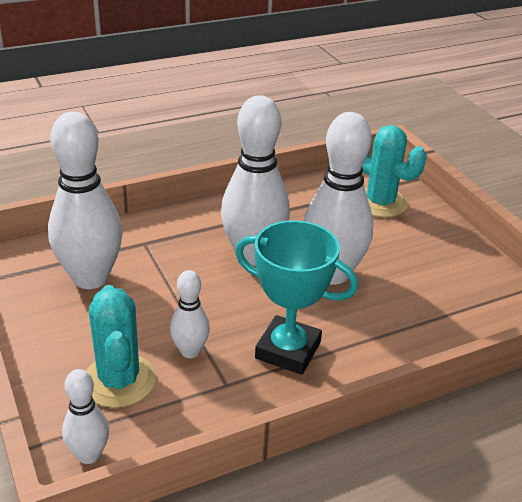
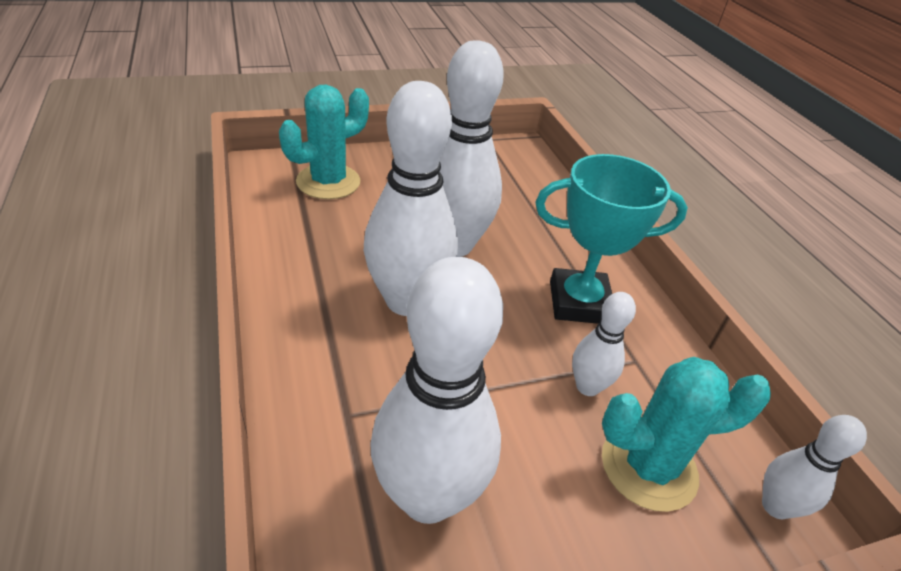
camera: 85 degrees left, 5 degrees up
turquoise trophy [235,220,358,375] -> turquoise trophy turned 60 degrees clockwise [535,154,688,324]

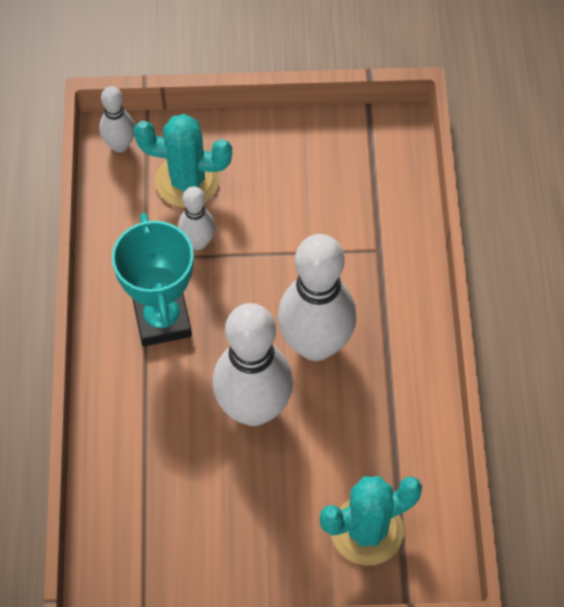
camera: 160 degrees left, 20 degrees up
white bowling pin [371,257,503,524] -> none
turquoise trophy [535,154,688,324] -> turquoise trophy turned 60 degrees clockwise [112,213,194,346]

